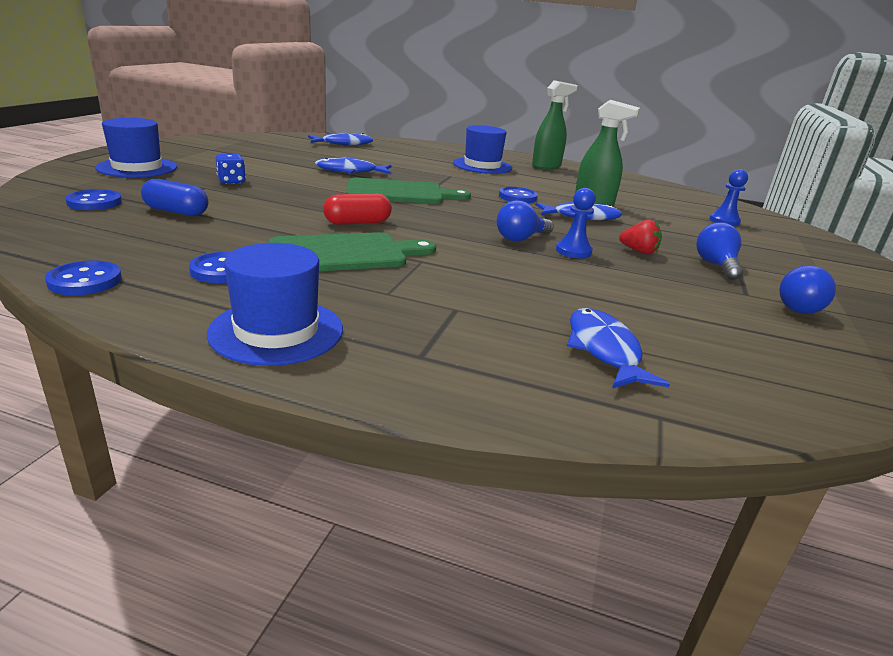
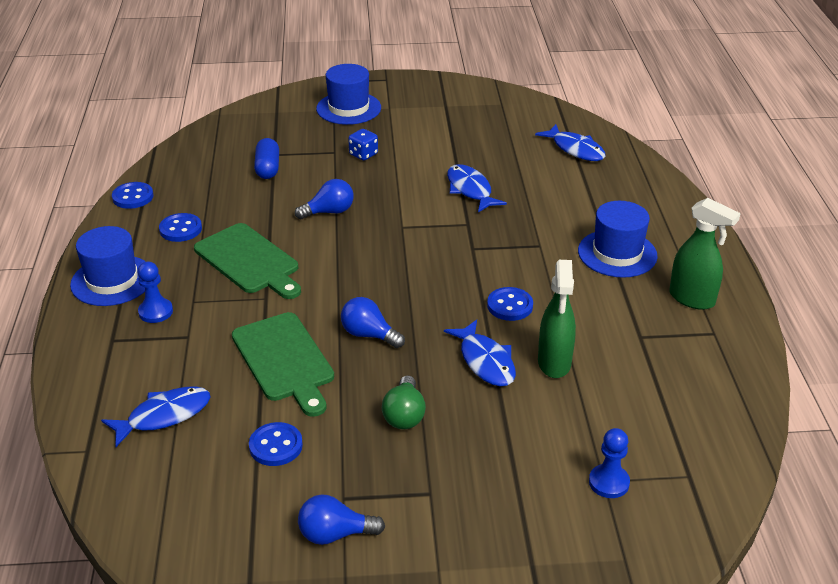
camera: 70 degrees right, 10 degrees up
blue button [65,189,122,210] -> blue button moved to [249,422,303,466]
red capsule [323,193,392,225] -> none
green cutting board [346,178,471,204] -> green cutting board moved to [232,312,334,417]
blue pawn [556,188,596,258] -> blue pawn moved to [138,262,173,323]
red strawberry [619,219,662,254] -> green light bulb [382,375,426,429]
blue light bulb [696,223,743,280] -> blue light bulb moved to [295,179,354,219]

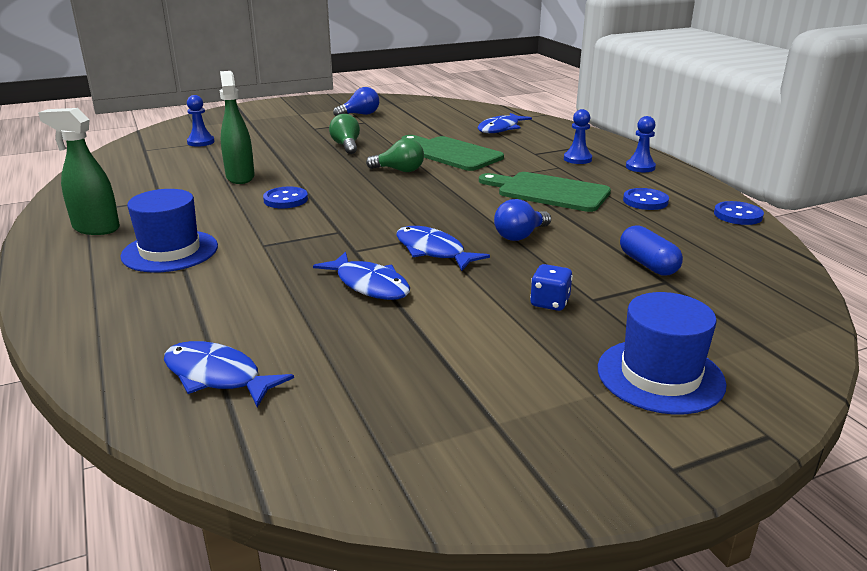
camera: 160 degrees right, 10 degrees down
blue hat [70,226,146,306] -> blue pawn [626,116,656,172]
blue button [249,422,303,466] -> none
blue light bulb [341,297,405,348] -> green light bulb [366,138,424,172]
blue fish [444,320,516,386] -> blue fish moved to [396,226,490,271]

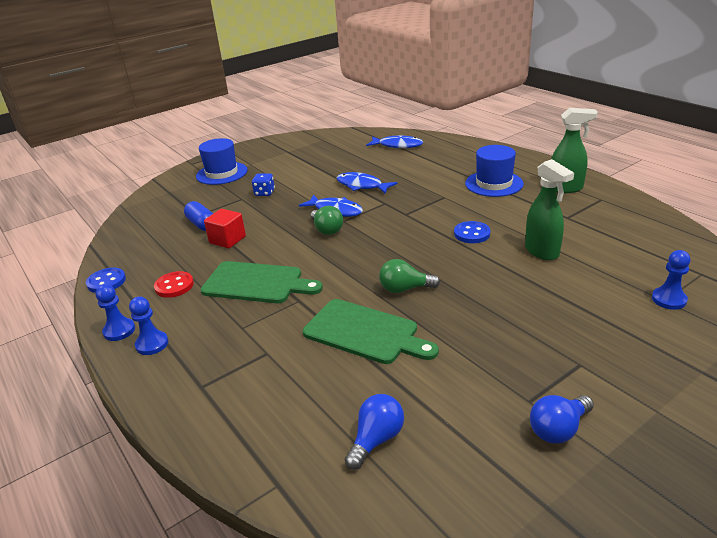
camera: 170 degrees right, 5 degrees up
green light bulb [329,114,360,154] -> green light bulb moved to [311,206,343,235]
blue fish [478,113,532,133] -> none
blue light bulb [494,199,551,241] -> blue light bulb moved to [345,394,404,470]
blue pawn [564,109,592,164] -> blue pawn moved to [96,284,135,341]
blue button [623,188,669,210] -> red button [154,271,194,298]
none -> red cube [204,209,246,248]

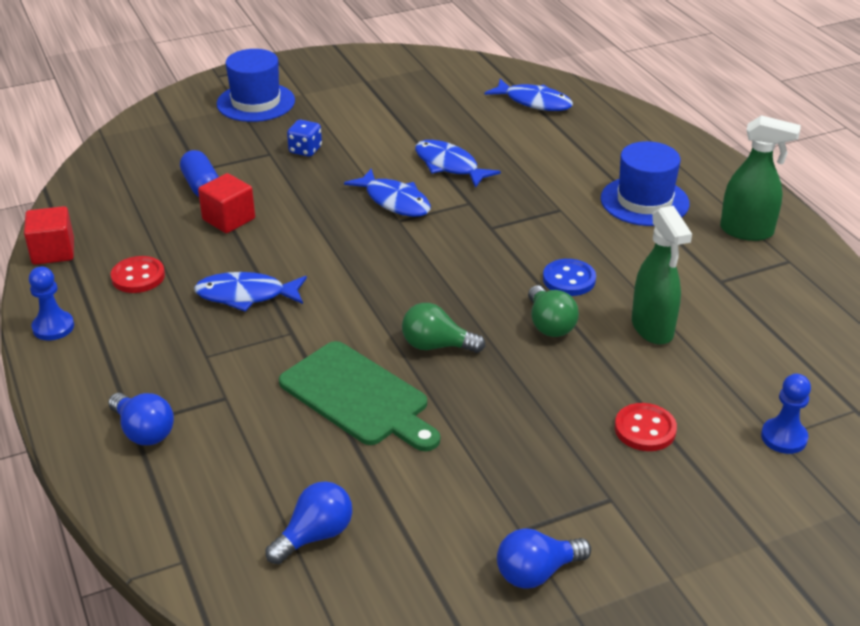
camera: 10 degrees right, 5 degrees up
blue button [86,268,126,293] -> red cube [24,206,74,265]
blue pawn [129,297,168,355] -> none
green cutting board [201,261,323,303] -> blue fish [194,272,307,312]
green light bulb [311,206,343,235] -> green light bulb moved to [528,286,579,337]
none -> blue light bulb [108,393,174,445]
none -> red button [615,403,677,451]

